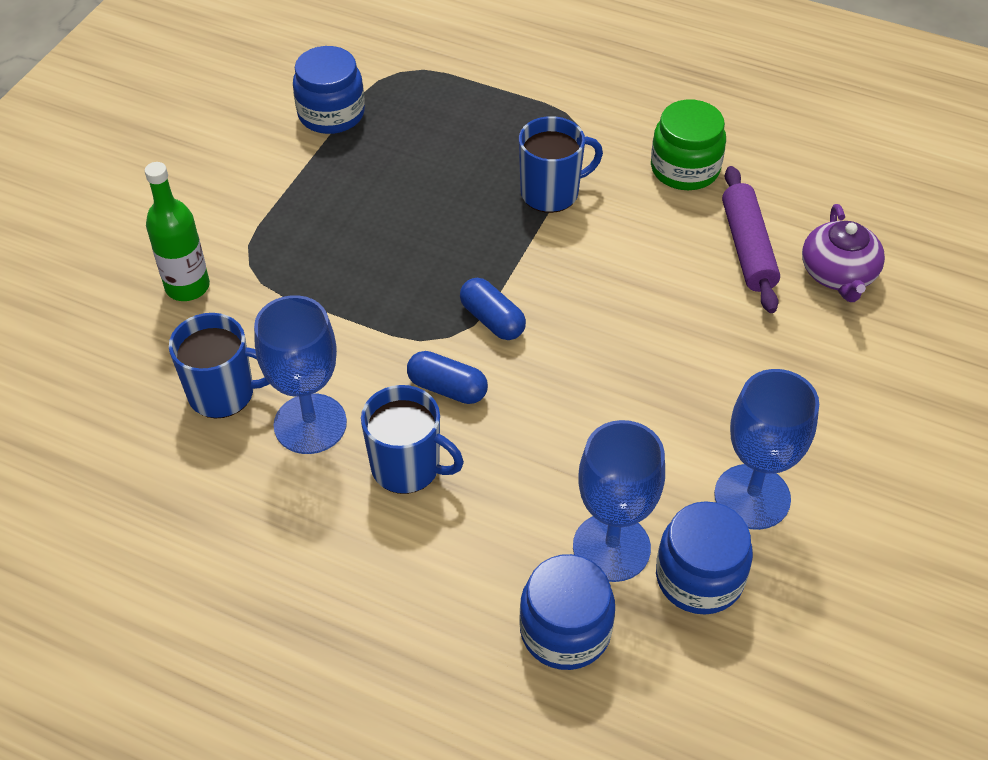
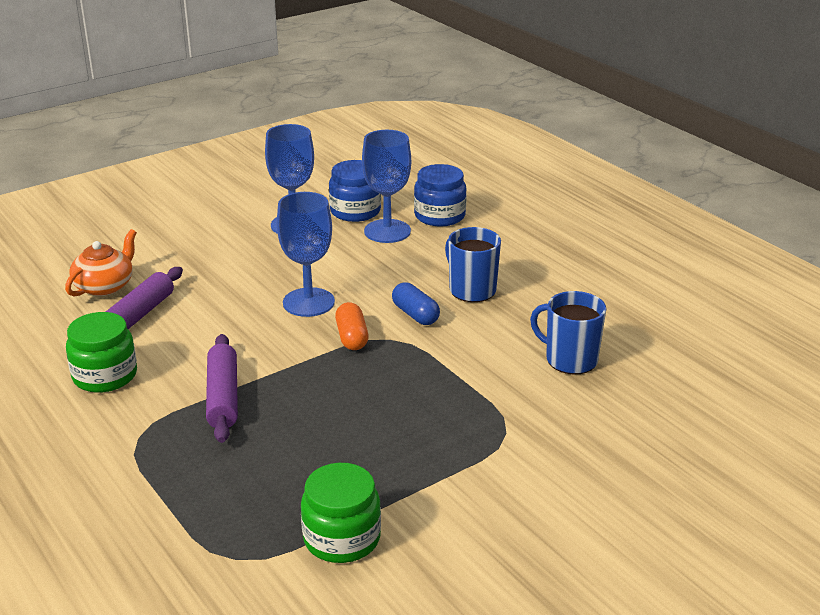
camera: 150 degrees left, 20 degrees down
green bottle [145,162,210,301] -> none
blue goblet [254,295,347,454] -> blue goblet moved to [277,192,335,317]
blue jar [293,46,365,134] -> green jar [301,463,381,563]
blue capsule [460,278,526,340] -> orange capsule [335,302,369,350]
blue mug [519,116,603,213] -> purple rolling pin [206,334,238,443]
purple teapot [802,204,885,302] -> orange teapot [65,229,137,296]

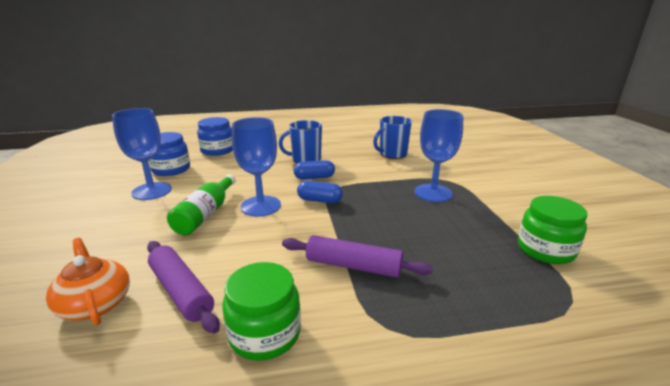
camera: 65 degrees left, 5 degrees down
orange capsule [335,302,369,350] -> blue capsule [297,181,343,203]
blue goblet [362,130,411,243] -> blue goblet moved to [414,109,463,202]
none -> green bottle [167,174,236,235]

